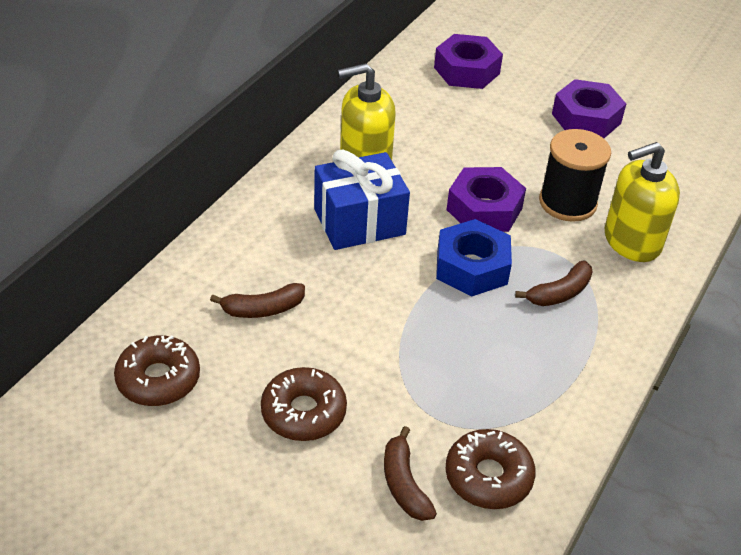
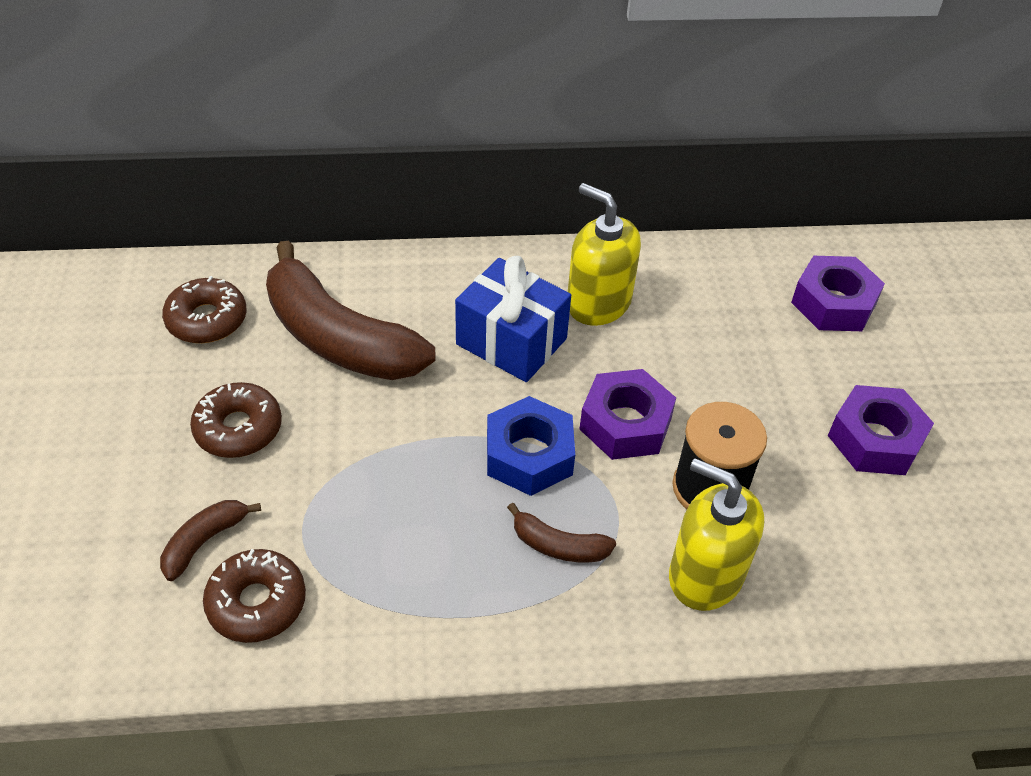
camera: 55 degrees right, 5 degrees up
brown banana [210,283,305,318] -> brown banana [266,241,435,380], size x2.27

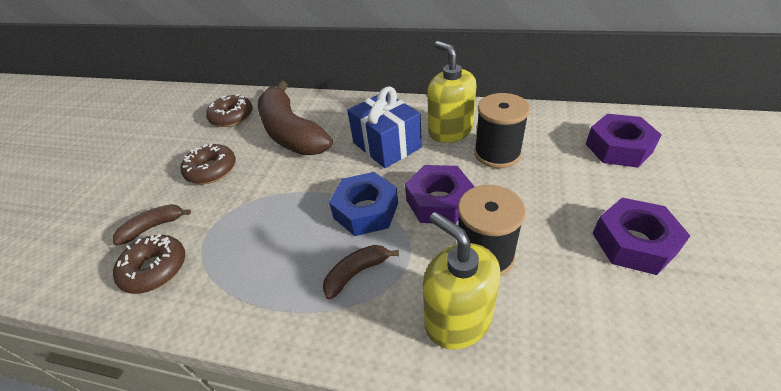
camera: 25 degrees right, 5 degrees down
brown banana [507,503,616,562] -> brown banana turned 105 degrees clockwise [323,245,399,299]
none -> black spool [474,93,530,168]

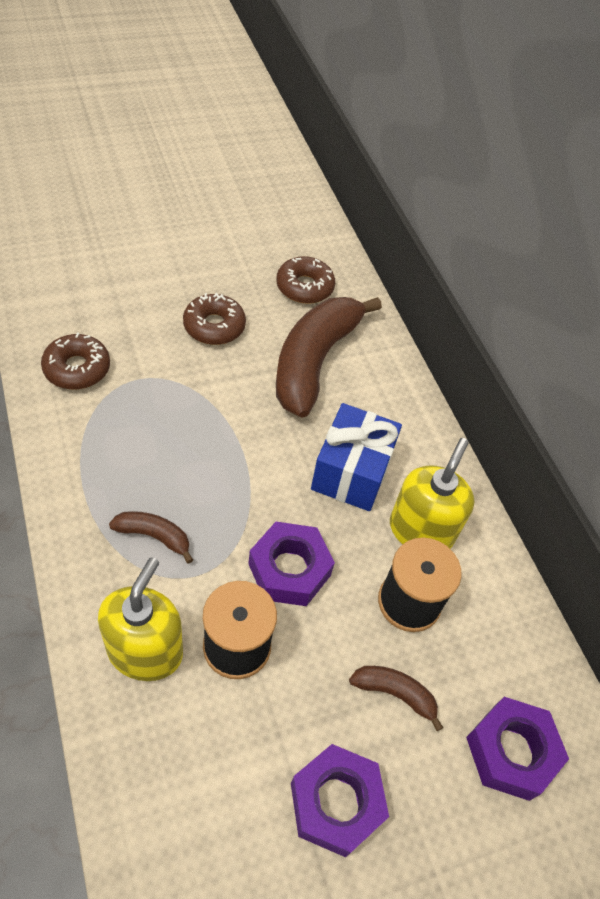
camera: 45 degrees right, 10 degrees up
brown banana [113,204,191,245] -> brown banana moved to [349,666,443,731]
blue nut [329,172,398,236] -> none

